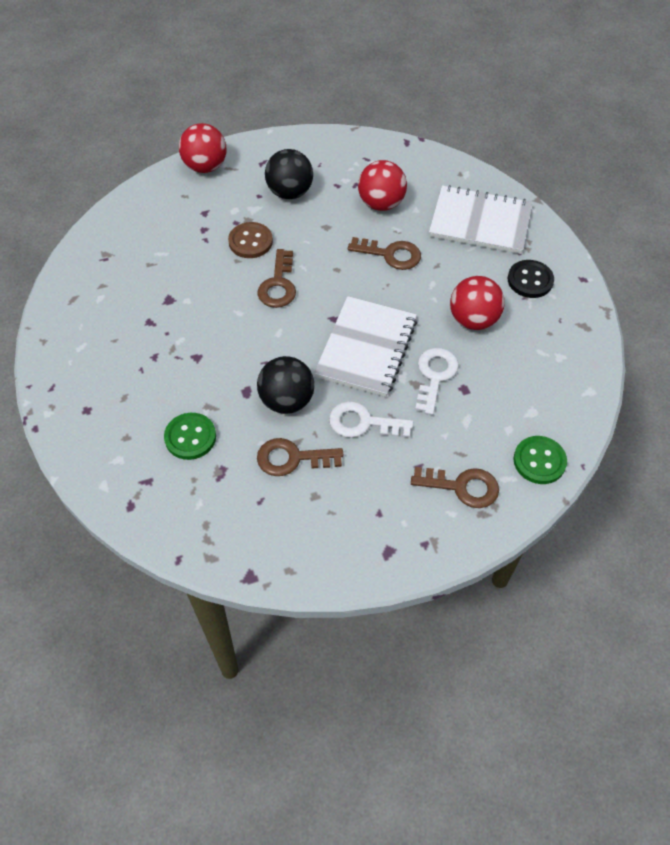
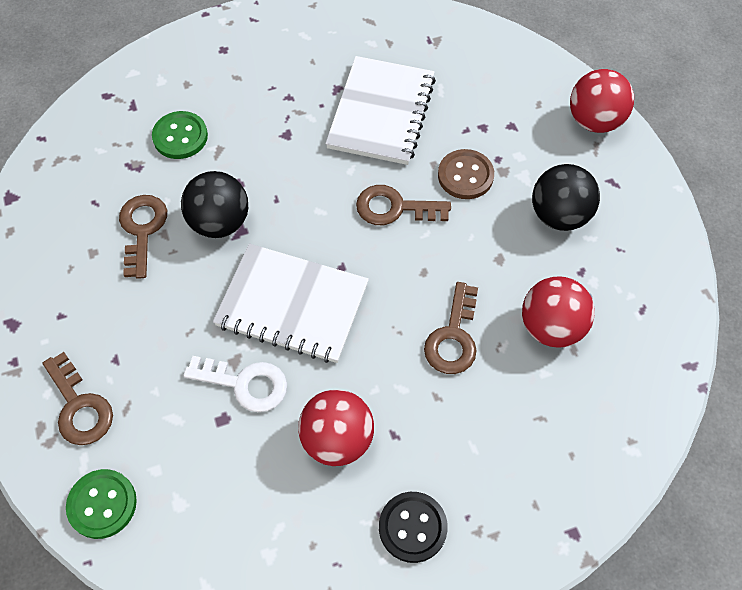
camera: 90 degrees right, 5 degrees up
white key [329,401,413,438] -> none
brown key [411,467,499,508] -> brown key turned 45 degrees counterclockwise [43,352,113,445]
white notebook [429,185,533,254] -> white notebook moved to [325,56,436,165]

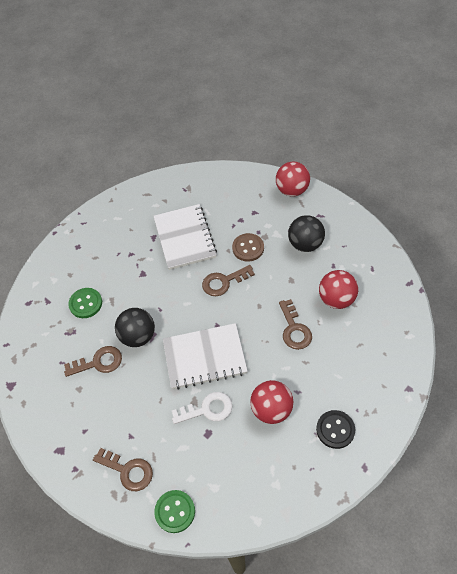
camera: 25 degrees left, 5 degrees down
brown key [119,195,167,279] -> brown key turned 105 degrees clockwise [64,346,122,377]

